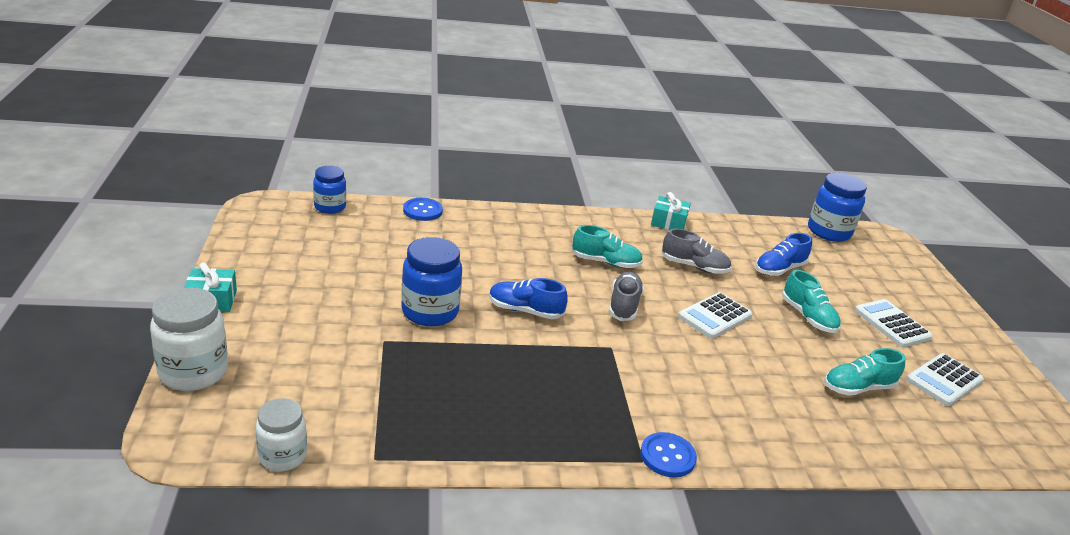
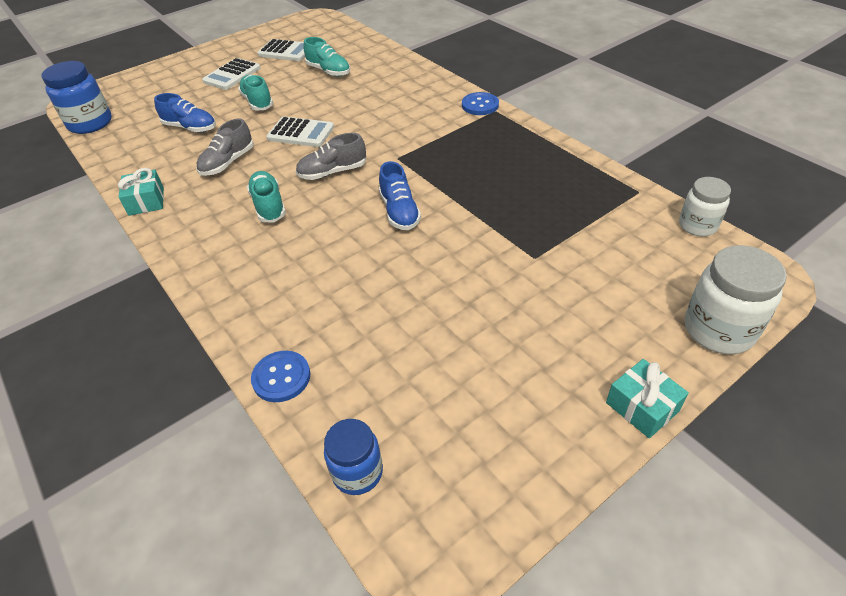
camera: 115 degrees left, 15 degrees up
blue jar [401,237,462,326] -> none
grey shoe [662,229,732,274] -> grey shoe turned 135 degrees counterclockwise [196,118,254,176]
turquoise shoe [782,270,841,333] -> turquoise shoe turned 60 degrees counterclockwise [238,75,273,111]

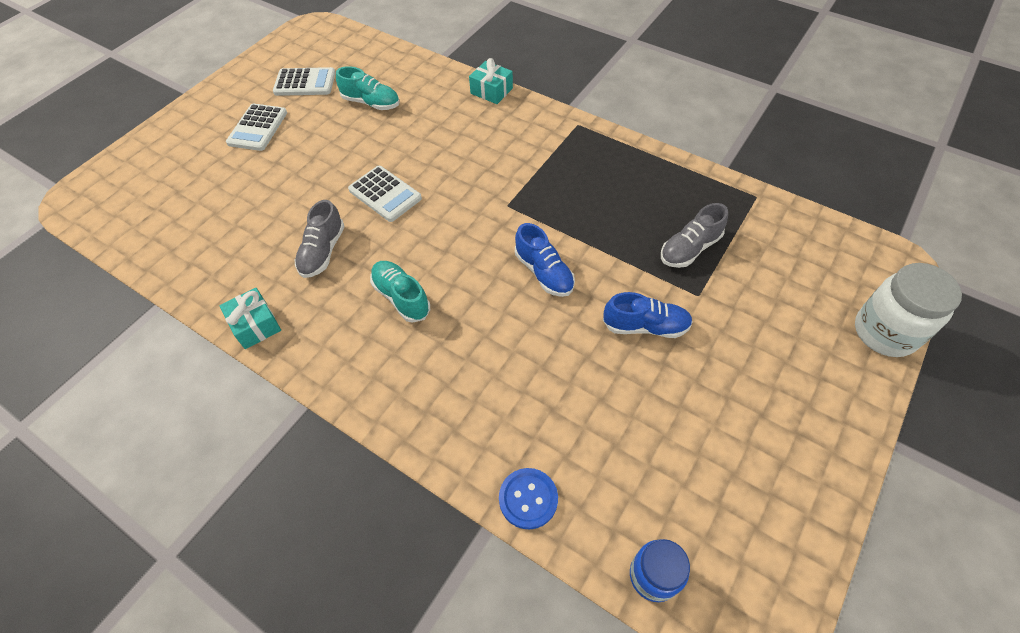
camera: 20 degrees left, 10 degrees up
blue jar [41,61,112,134] -> none
blue shoe [154,93,216,132] -> blue shoe moved to [603,292,693,338]
turquoise shoe [238,75,273,111] -> none
white calculator [267,117,334,147] -> white calculator turned 45 degrees clockwise [348,166,422,222]
grey shoe [295,133,366,180] -> grey shoe moved to [661,203,728,268]
blue button [462,92,499,115] -> none
turquoise gift [606,359,689,438] -> turquoise gift moved to [469,58,513,104]
white jar [679,177,731,236] -> none

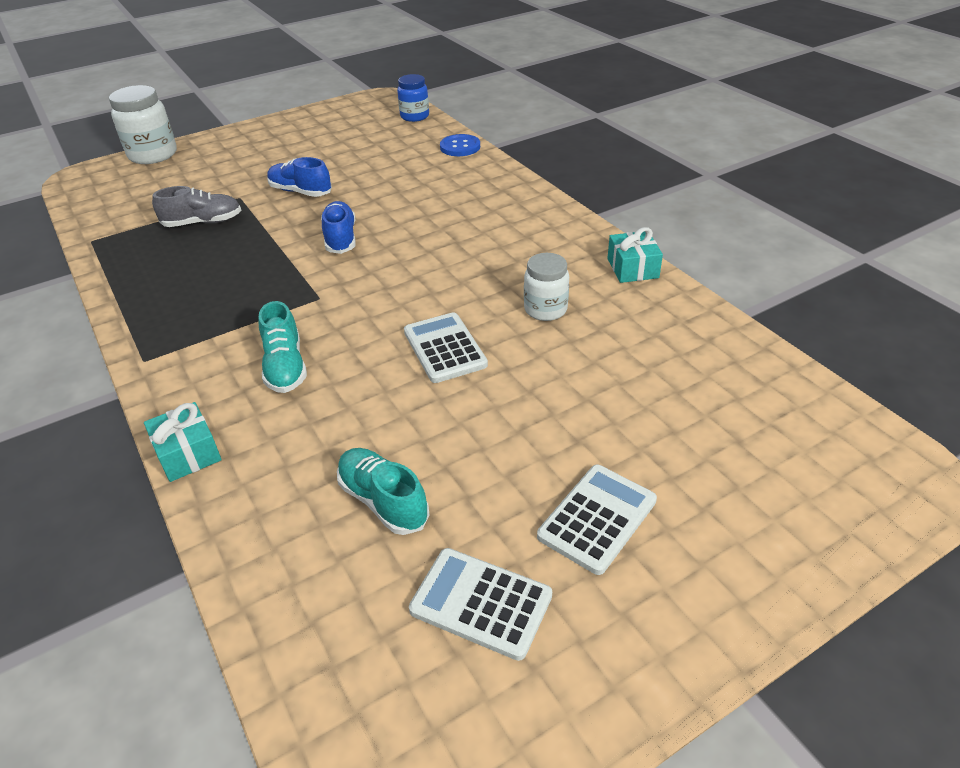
camera: 155 degrees left, 15 degrees down
grey shoe [295,200,345,278] -> white jar [524,253,569,321]
turquoise shoe [370,261,430,323] -> turquoise shoe moved to [259,301,307,393]

